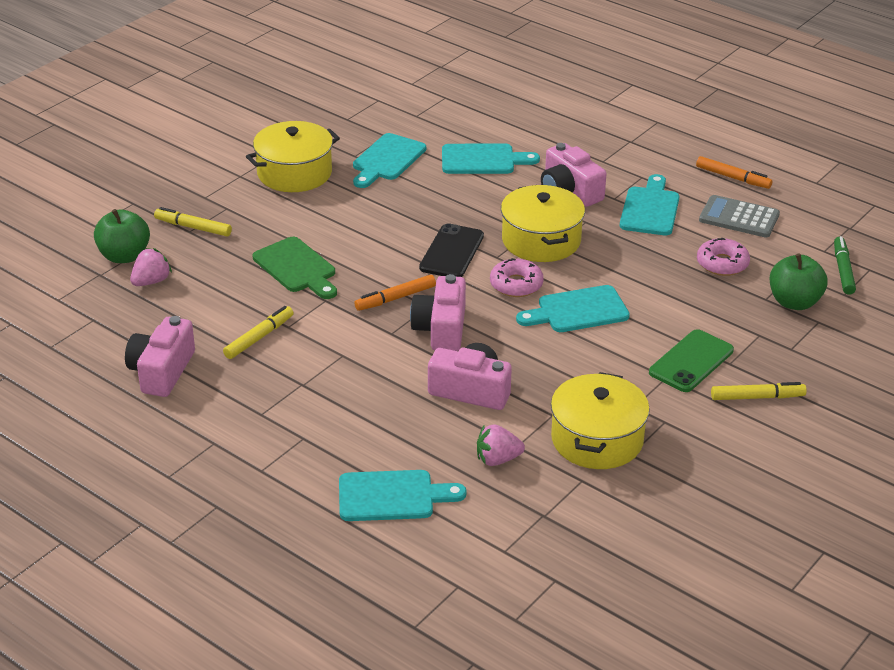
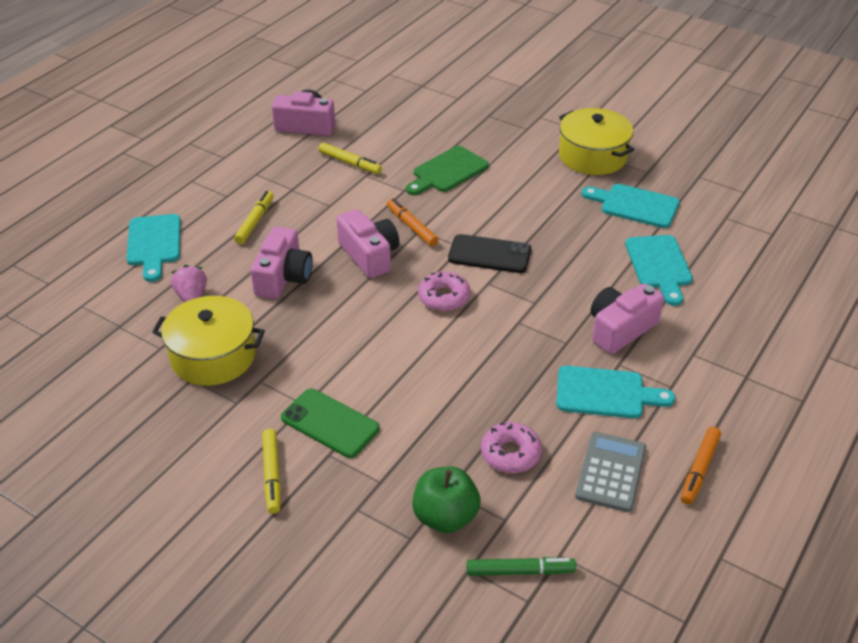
camera: 85 degrees right, 5 degrees up
green apple [94,209,150,263] -> none
pink strawberry [130,248,172,286] -> none
yellow marker [154,207,232,236] -> yellow marker moved to [234,191,274,244]
pink camera [410,274,466,351] -> pink camera turned 60 degrees clockwise [337,209,399,278]
yellow pot [501,185,585,262] -> none
turquoise cutting board [516,285,630,332] -> none

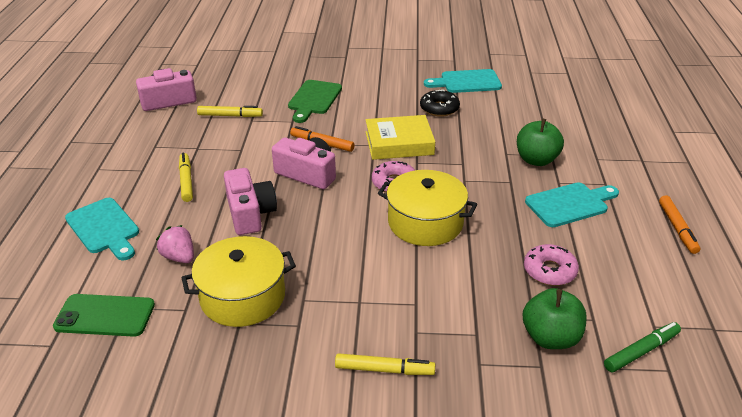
camera: 30 degrees left, 5 degrees down
yellow marker [262,429,281,514] -> yellow marker turned 45 degrees counterclockwise [335,353,435,375]
green phone [281,389,380,458] -> green phone moved to [53,294,155,337]
black phone [448,234,531,273] -> yellow book [365,115,435,160]
yellow pot [559,108,634,175] -> yellow pot moved to [378,170,477,246]
grey calculator [575,432,646,512] -> none
pink camera [591,283,664,354] -> green apple [517,119,564,166]
turquoise cutting board [625,235,693,306] -> none
none -> black donut [420,90,460,117]

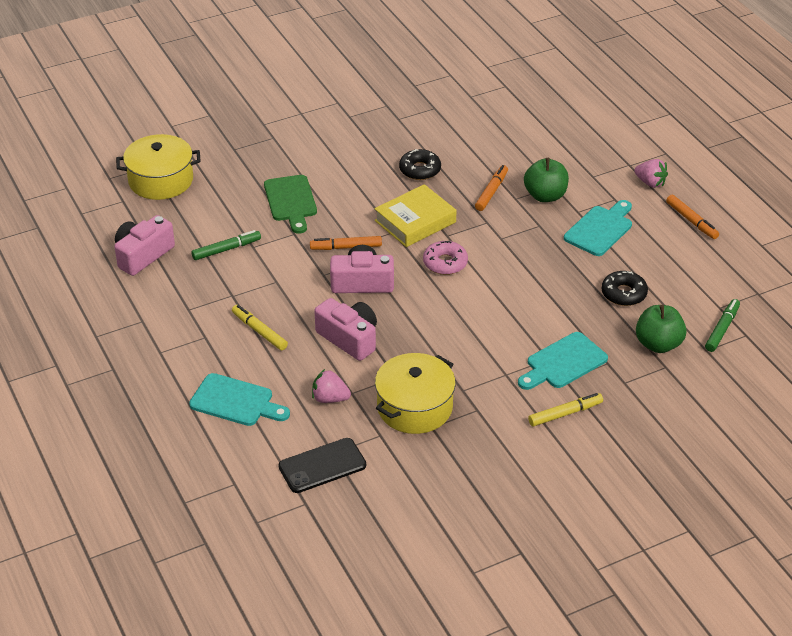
camera: 30 degrees left, 5 degrees up
green phone [53,294,155,337] -> black phone [278,438,366,493]
yellow marker [197,106,263,117] -> green marker [191,230,261,260]
yellow pot [378,170,477,246] -> yellow pot moved to [116,134,201,200]
turquoise cutting board [424,69,502,93] -> turquoise cutting board moved to [518,332,608,390]
pink donut [524,244,579,286] -> black donut [602,271,648,306]
none -> orange marker [475,165,508,211]
none -> pink strawberry [634,159,668,188]

